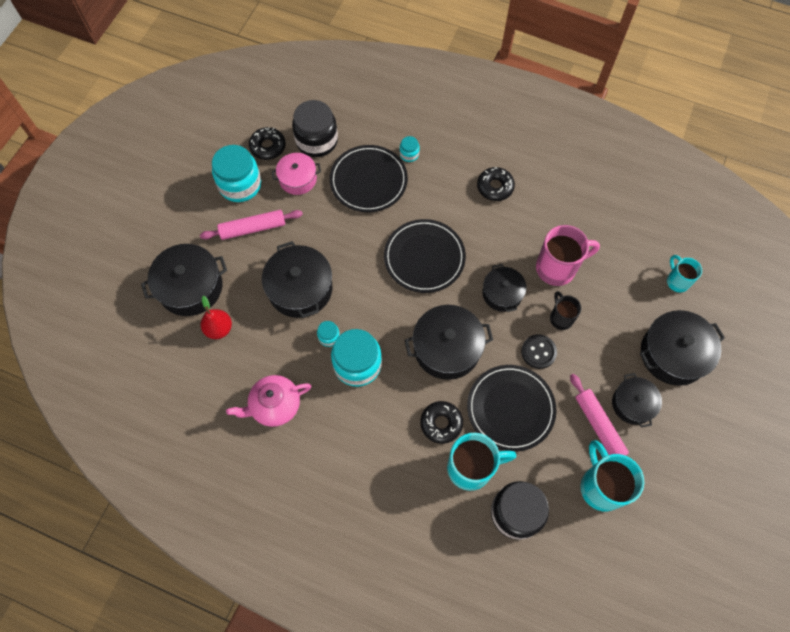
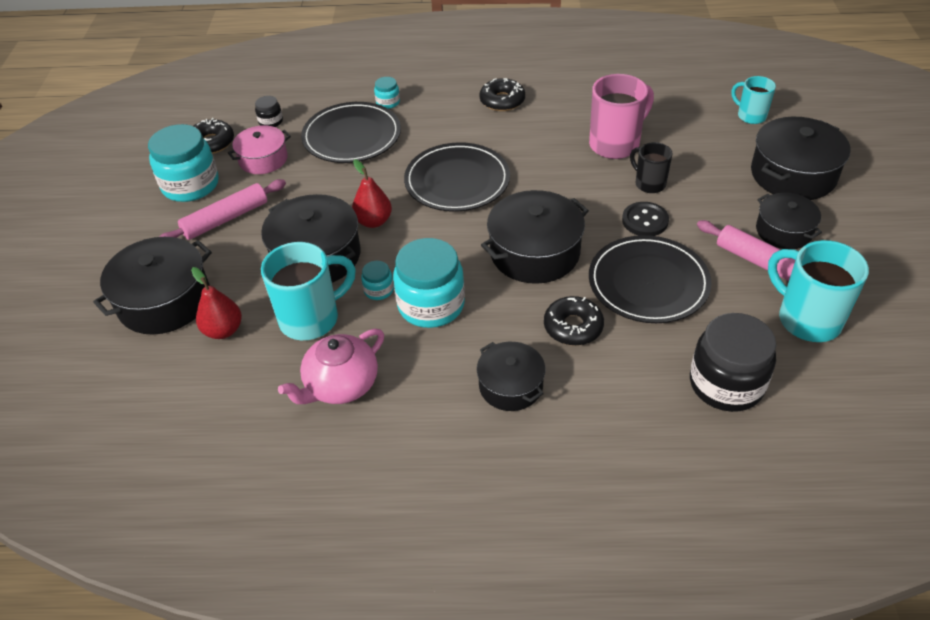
camera: 20 degrees left, 20 degrees down
black jar [292,100,338,157] -> black jar [255,96,283,127], size x0.46
turquoise mug [447,433,516,491] -> turquoise mug moved to [261,242,356,340]
black pot [482,264,526,312] -> black pot moved to [477,342,545,411]
none -> red pear [352,159,392,228]

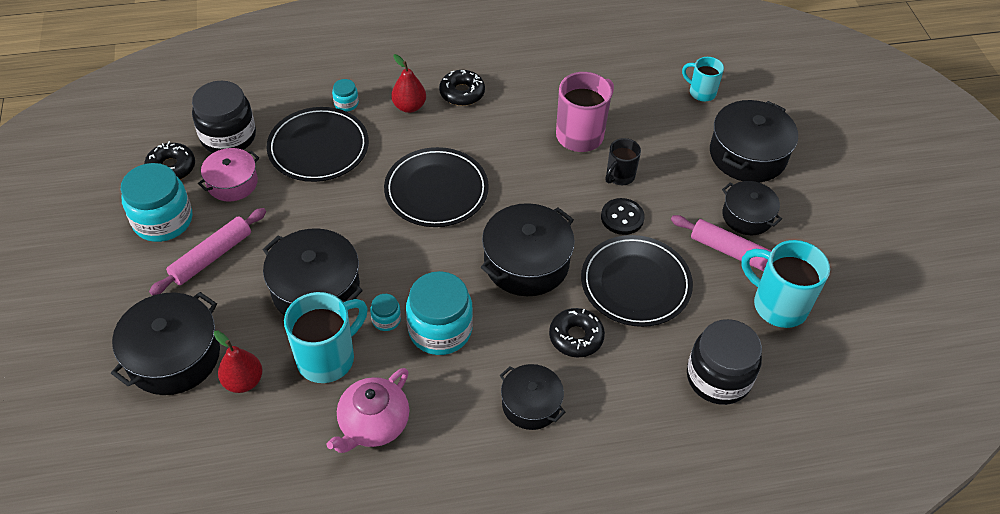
camera: 15 degrees left, 5 degrees up
black jar [255,96,283,127] -> black jar [192,81,256,153], size x2.18
red pear [352,159,392,228] -> red pear moved to [391,54,426,113]
black mug [630,142,672,193] -> black mug turned 90 degrees counterclockwise [605,138,641,185]

